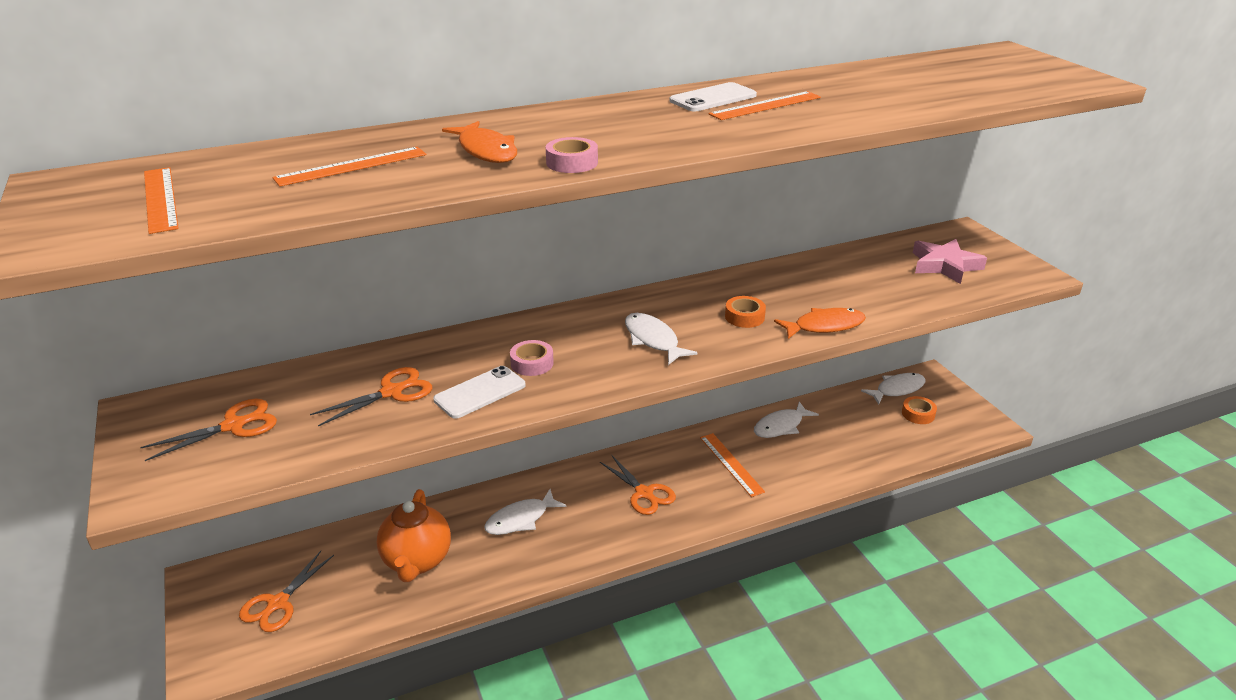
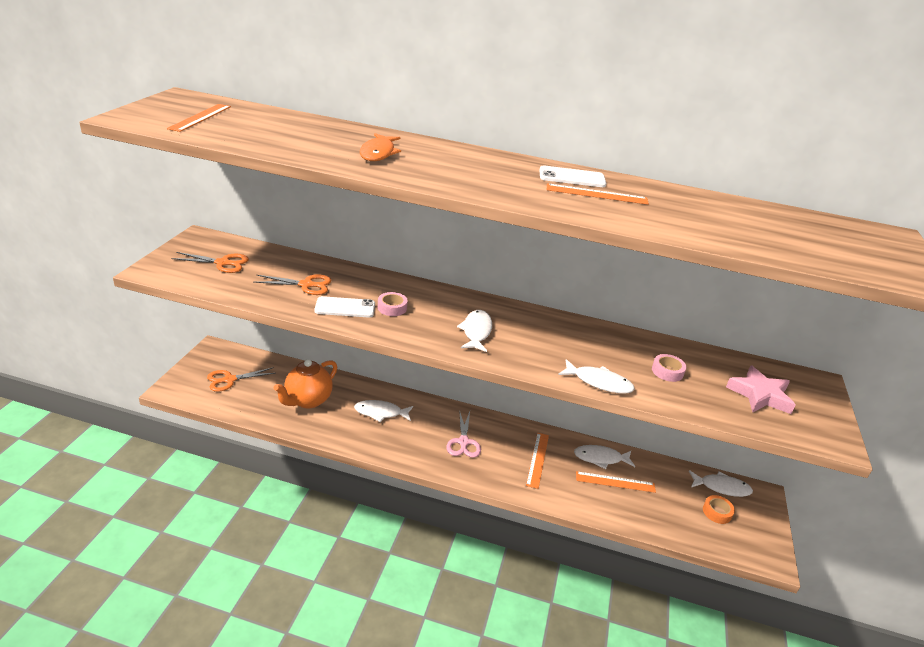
camera: 35 degrees right, 0 degrees up
orange ruler [272,147,426,187] -> orange ruler moved to [576,471,656,493]
pink tape [546,137,598,173] -> pink tape moved to [652,354,686,382]
orange scissors [600,456,676,515] -> pink scissors [446,409,481,458]
orange tape [725,296,766,328] -> none
orange fish [774,308,866,339] -> white fish [558,359,635,394]

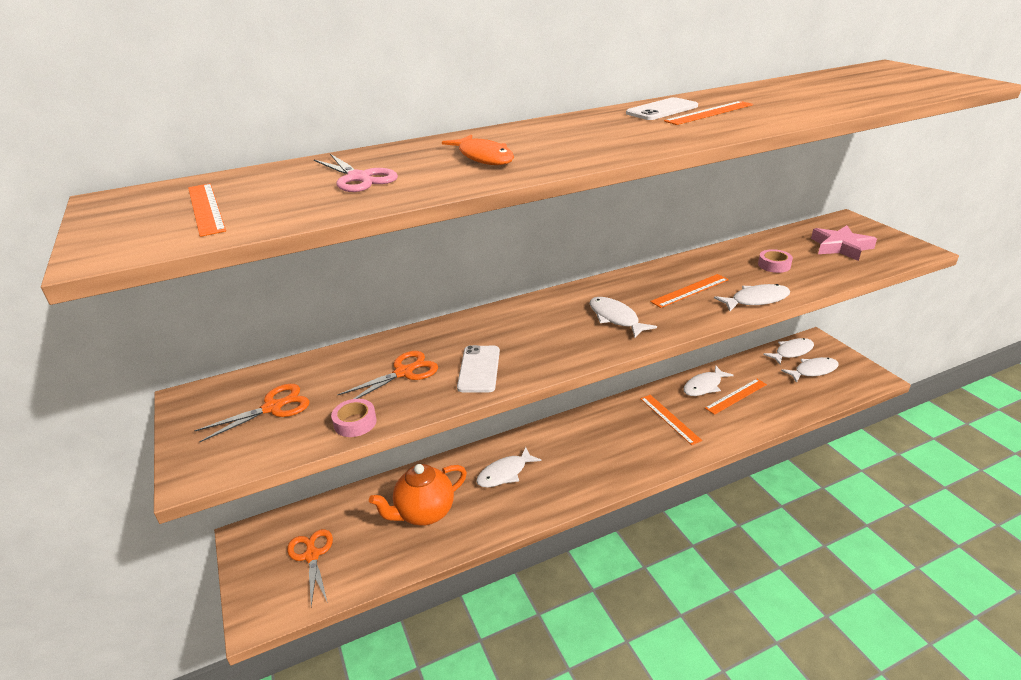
camera: 35 degrees left, 0 degrees up
orange scissors [207,367,275,392] -> orange scissors turned 135 degrees clockwise [287,529,333,607]
orange teapot [274,359,338,409] -> orange teapot turned 60 degrees clockwise [369,464,467,526]
white phone [314,296,375,318] -> white phone turned 45 degrees counterclockwise [457,345,500,392]
pink tape [378,292,408,316] -> pink tape moved to [331,399,377,437]
pink scissors [446,409,481,458] -> pink scissors moved to [314,154,398,192]
orange tape [703,495,735,524] -> white fish [781,357,839,383]
none -> orange ruler [650,274,729,308]

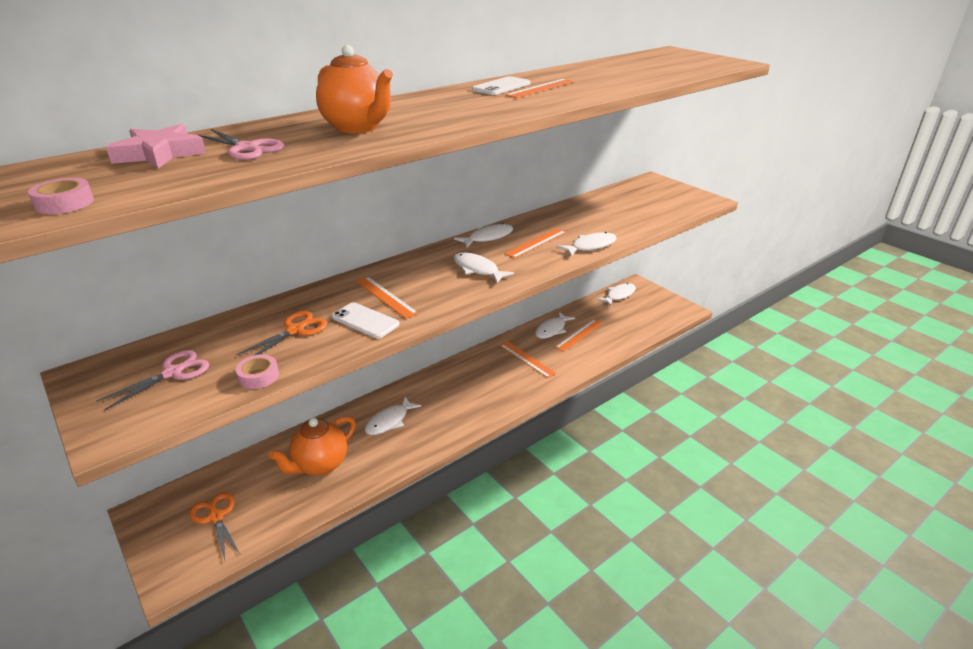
camera: 15 degrees left, 0 degrees up
orange ruler [188,183,226,237] -> orange ruler moved to [356,276,419,319]
orange scissors [194,384,309,442] -> pink scissors [96,350,209,411]
orange fish [442,135,514,165] -> orange teapot [316,45,393,133]
white phone [457,345,500,392] -> white phone turned 45 degrees counterclockwise [332,302,400,338]
pink tape [758,249,793,273] -> pink tape moved to [28,178,94,214]
white fish [781,357,839,383] -> white fish moved to [454,223,513,248]
pink star [811,225,877,261] -> pink star moved to [106,124,206,169]

